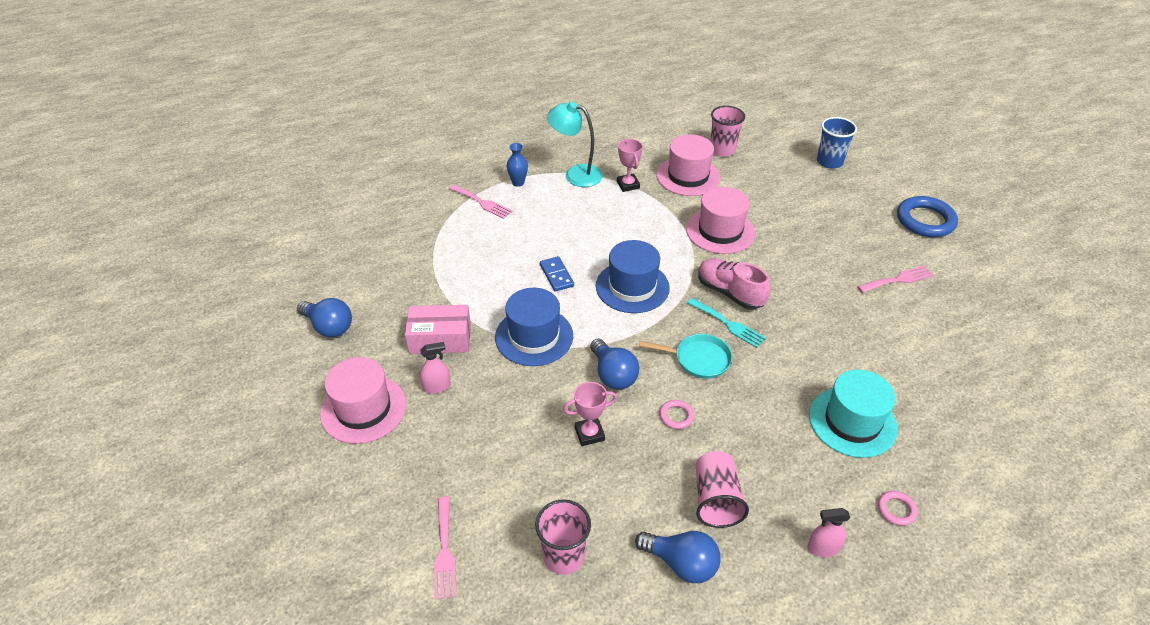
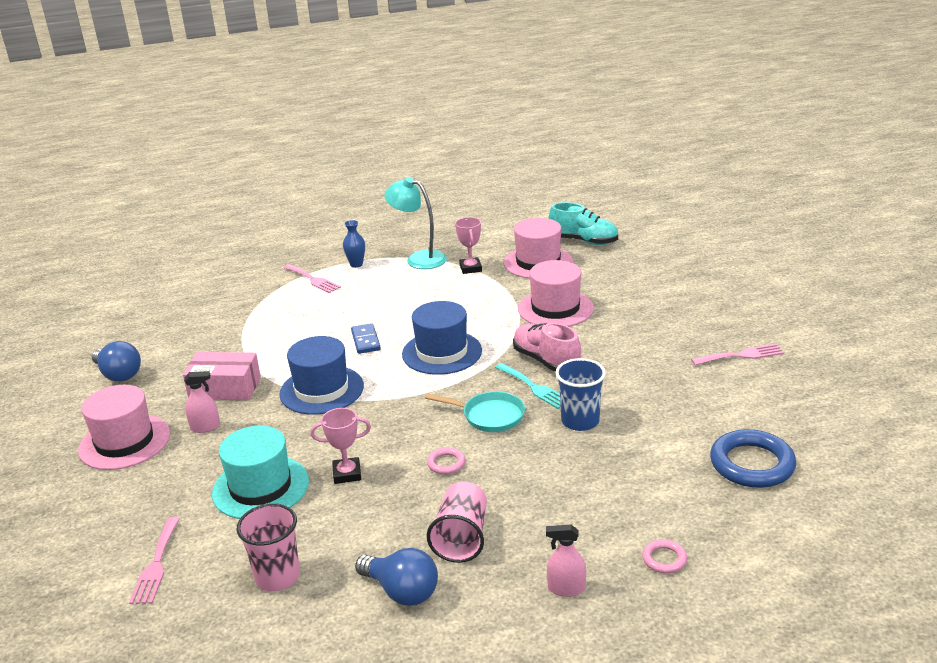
camera: 10 degrees right, 15 degrees down
blue light bulb [590,339,639,390] -> none
pink cup [711,106,745,156] -> turquoise shoe [549,202,618,245]
turquoise hat [809,370,897,458] -> turquoise hat moved to [212,426,309,519]
blue cup [817,117,857,168] -> blue cup moved to [555,358,606,431]
blue ring [897,196,958,237] -> blue ring moved to [710,429,796,488]

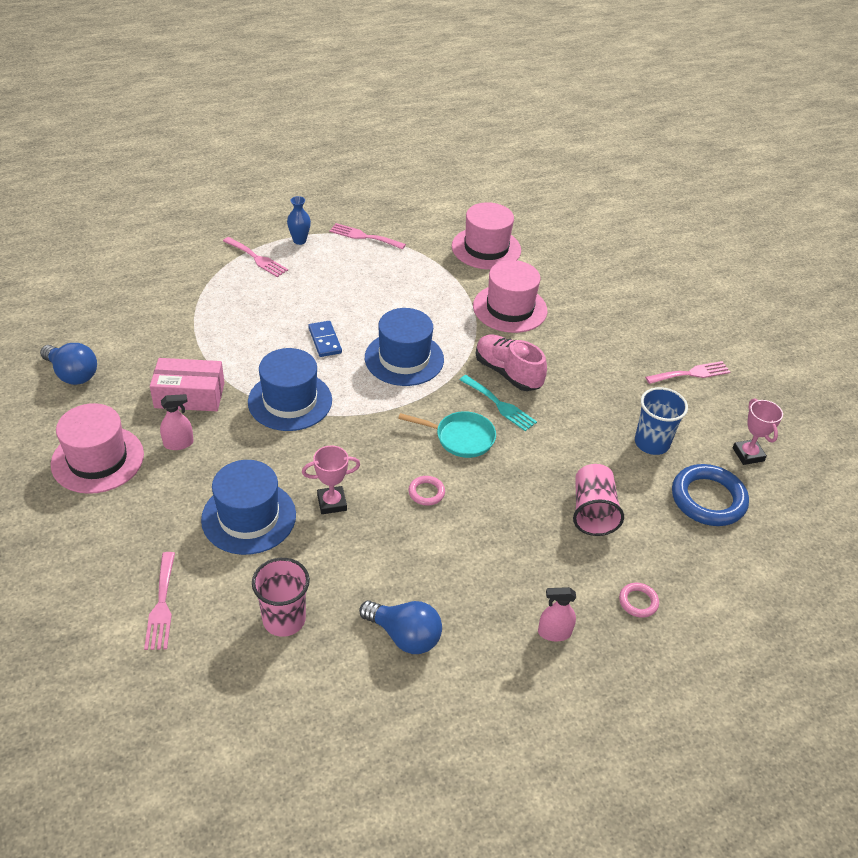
camera: 10 degrees left, 15 degrees up
turquoise hat [212,426,309,519] -> blue hat [201,460,296,555]
turquoise lamp [384,177,447,269] -> pink fork [330,223,406,249]
pink cup [427,481,487,563] -> pink cup moved to [573,464,624,536]
pink trophy [455,217,482,274] -> pink trophy moved to [733,399,783,465]
turquoise shoe [549,202,618,245] -> none
blue cup [555,358,606,431] -> blue cup moved to [635,387,688,455]

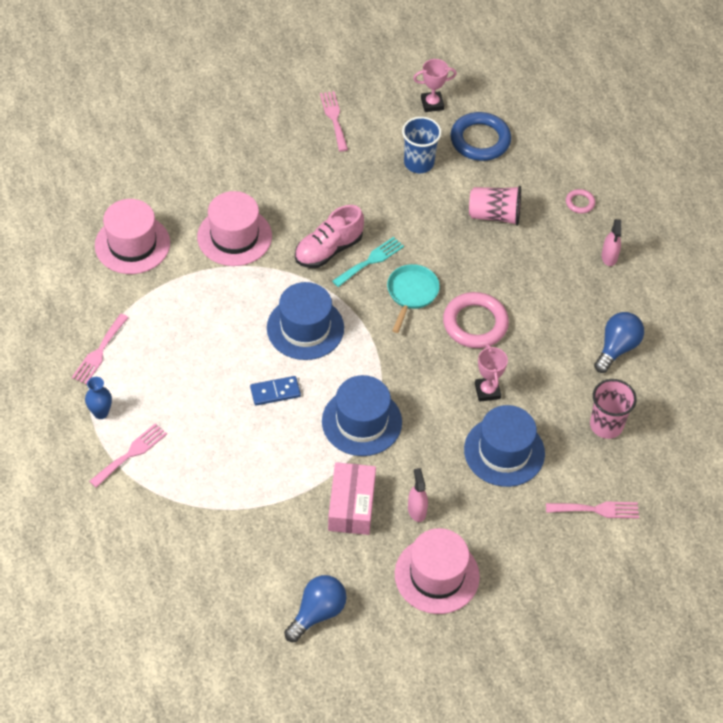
camera: 85 degrees left, 10 degrees up
pink ring [408,476,445,506] -> pink ring [443,292,509,348], size x2.10

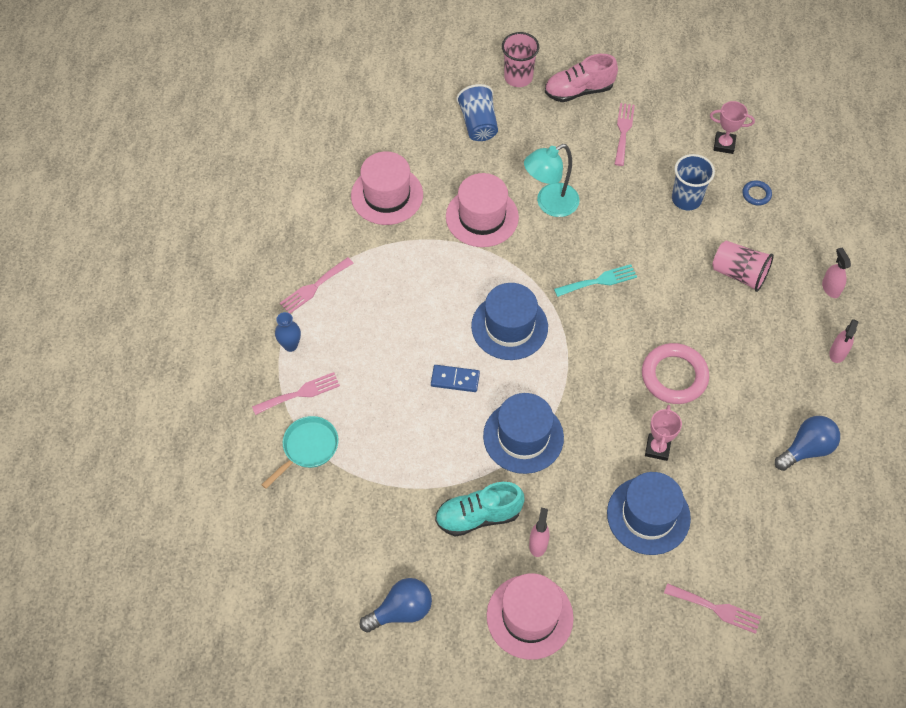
camera: 25 degrees right, 5 degrees up
pink shoe [295,205,364,268] -> pink shoe moved to [545,54,618,102]
pink box [328,462,376,535] -> turquoise shoe [435,482,524,537]
turquoise pan [387,264,440,333] -> turquoise pan moved to [261,416,339,489]
blue ring [450,112,511,161] -> blue ring [742,180,772,206], size x0.48
pink ring [566,189,595,213] -> pink spray bottle [822,248,851,298]
pink cup [590,379,637,439] -> pink cup moved to [502,32,539,87]
none -> blue cup [456,84,498,141]
none -> turquoise lamp [524,144,580,217]

